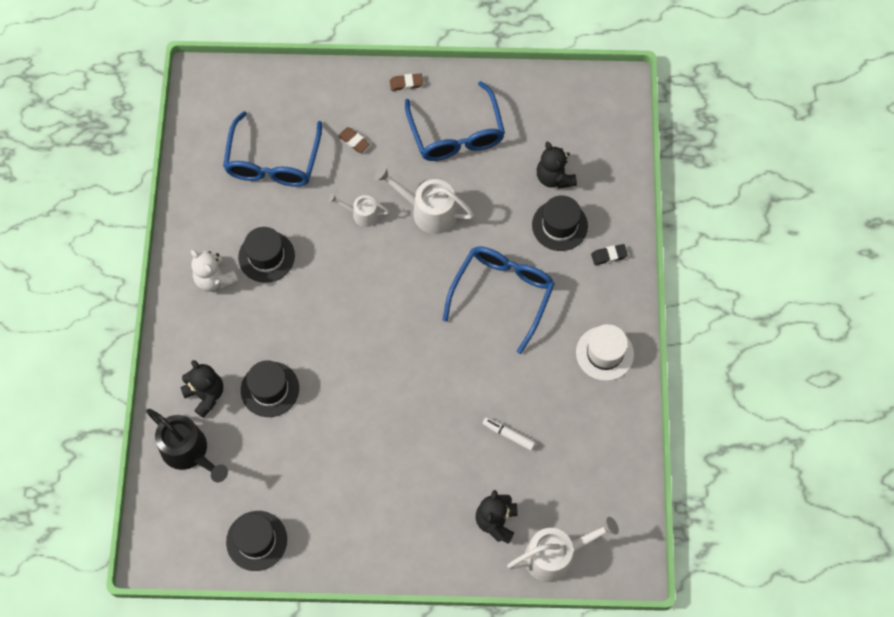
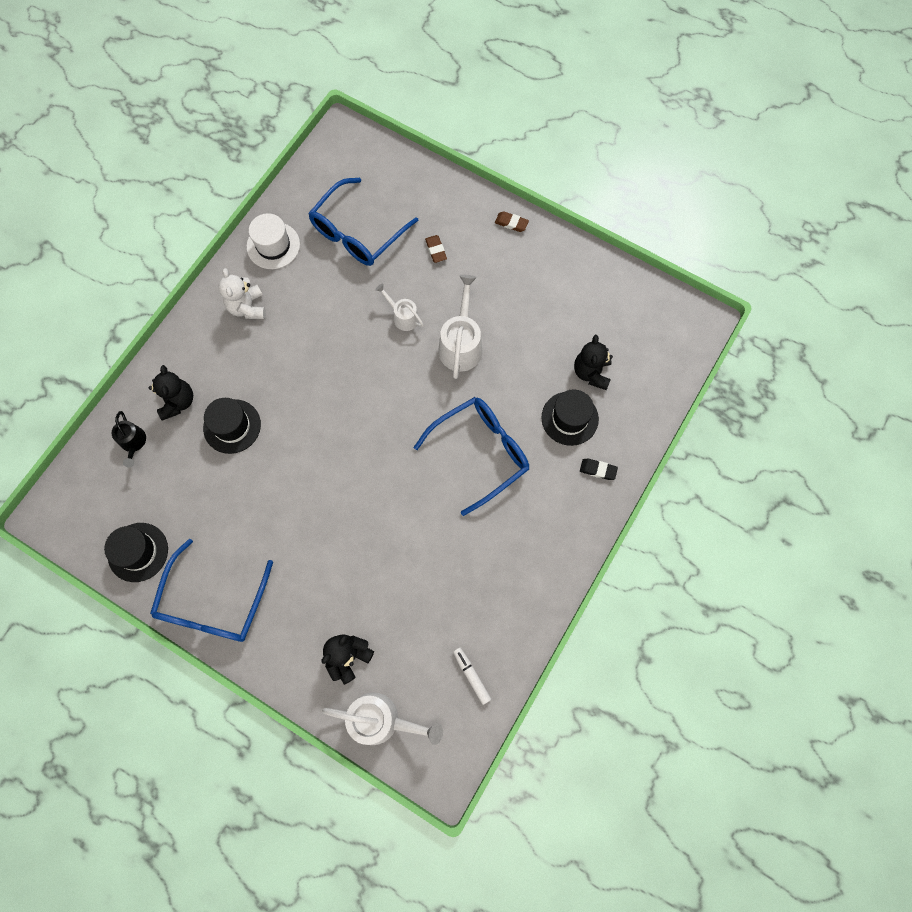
camera: 30 degrees right, 5 degrees up
black watering can [146,409,228,483] -> black watering can [112,411,146,467], size x0.58
black hat [238,227,295,283] -> none
white watering can [375,166,474,234] -> white watering can turned 45 degrees clockwise [439,275,482,379]
blue glasses [405,81,505,161] -> blue glasses moved to [150,538,273,642]
white marker [482,417,536,451] -> white marker moved to [453,647,491,705]
white hat [576,324,634,381] -> white hat moved to [247,213,300,269]

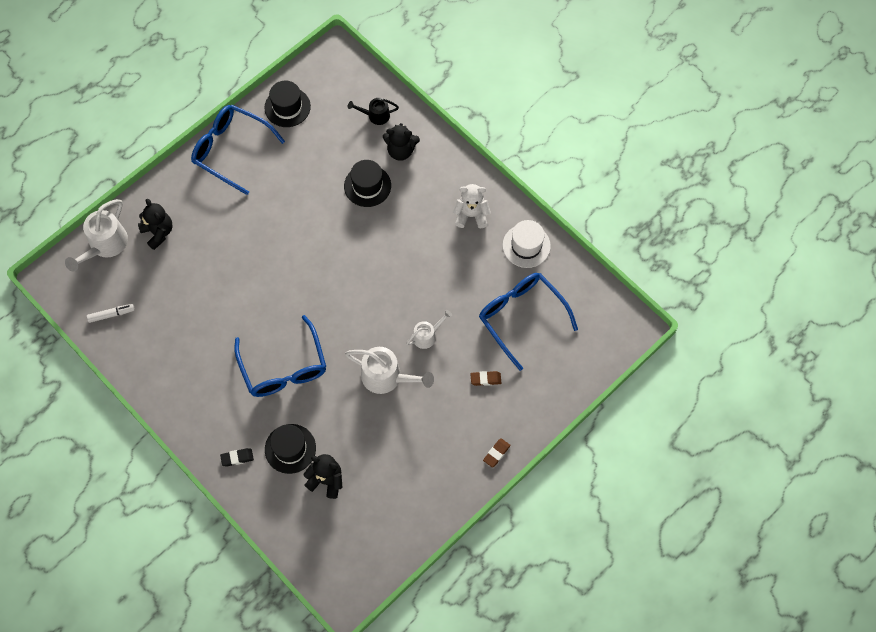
camera: 105 degrees right, 5 degrees down
black eraser [580,459,618,480] -> black eraser turned 45 degrees clockwise [220,448,254,467]

